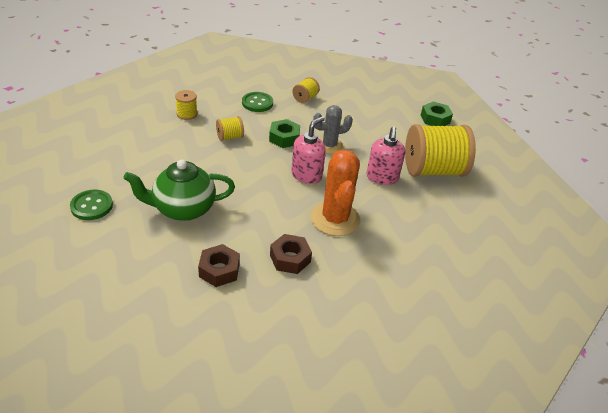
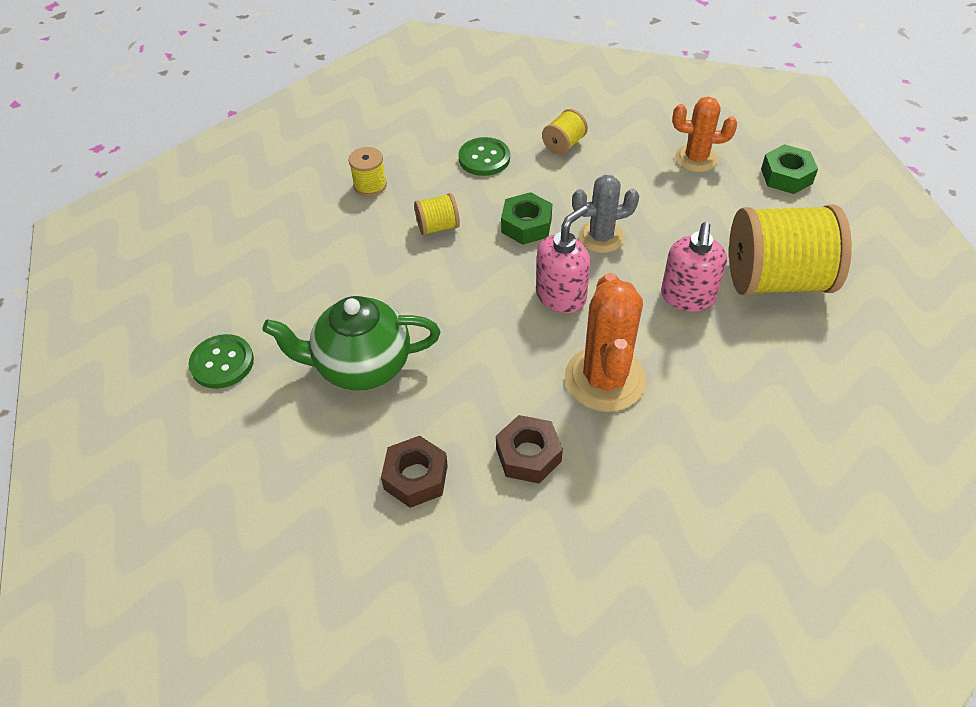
camera: 10 degrees right, 10 degrees up
none -> orange cactus [673,97,737,172]

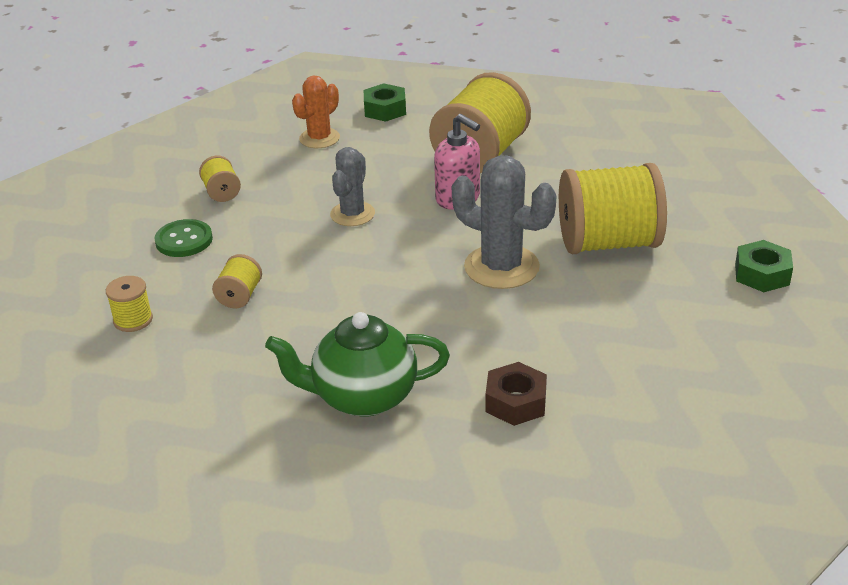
camera: 60 degrees left, 15 degrees down
green button [189,334,254,389] -> none
green teapot [262,296,440,391] -> green teapot turned 60 degrees clockwise [265,312,450,417]
brown nut [496,415,563,483] -> none
green nut [501,192,552,245] -> green nut moved to [735,240,793,292]
pink soap dispenser [536,205,590,313] -> none
orange cactus [565,273,647,412] -> grey cactus [452,155,557,289]
none -> yellow spool [559,163,667,254]

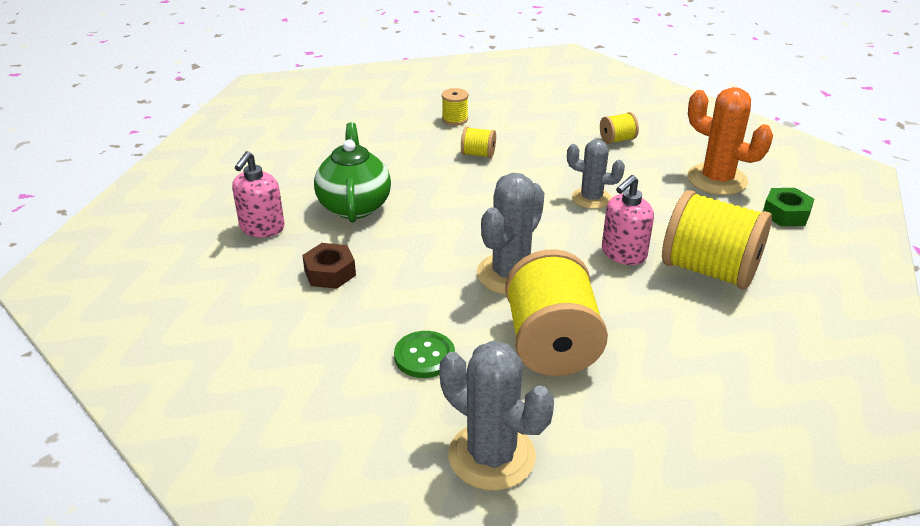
camera: 90 degrees right, 0 degrees up
green button [155,219,213,257] -> green button moved to [394,331,455,378]
orange cactus [292,75,340,148] -> orange cactus [687,87,773,195], size x1.56
green nut [735,240,793,292] -> grey cactus [439,341,554,490]
none -> pink soap dispenser [232,151,285,237]

